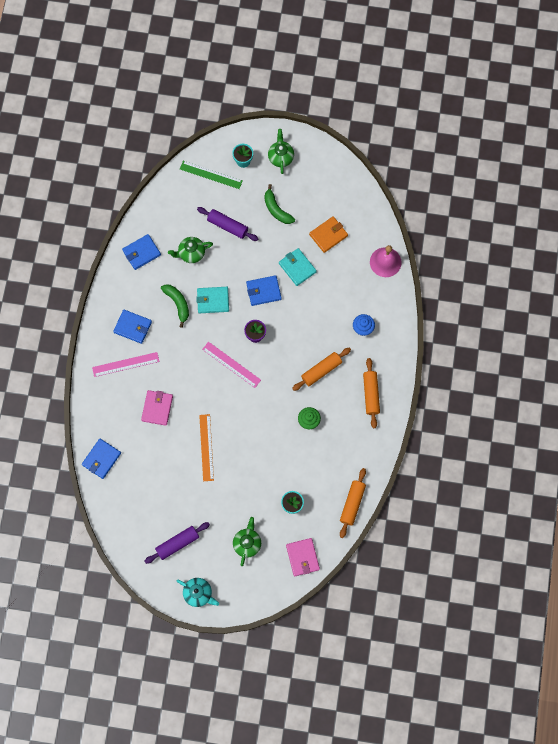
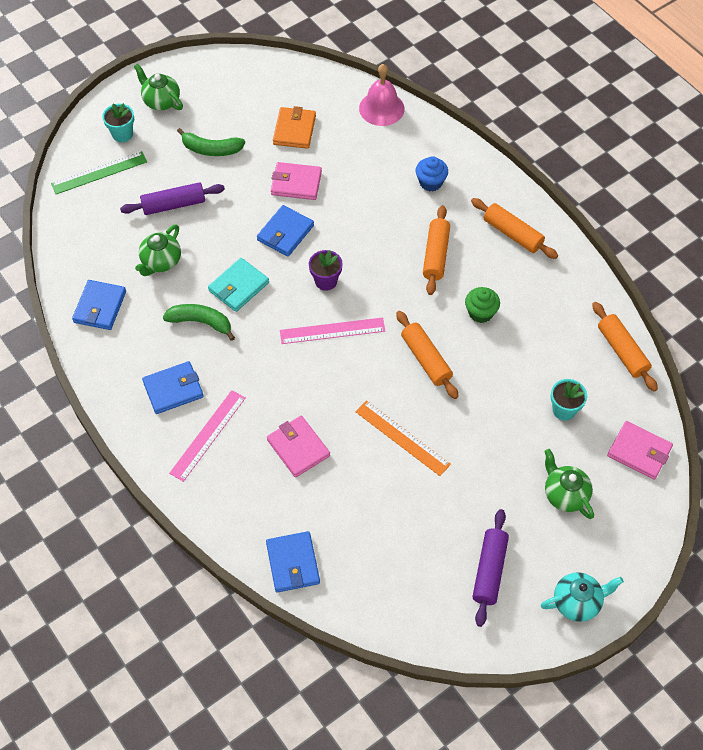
camera: 45 degrees left, 15 degrees down
turquoise wallet [279,248,317,286] -> pink wallet [271,162,322,200]
none -> orange rolling pin [396,311,459,399]

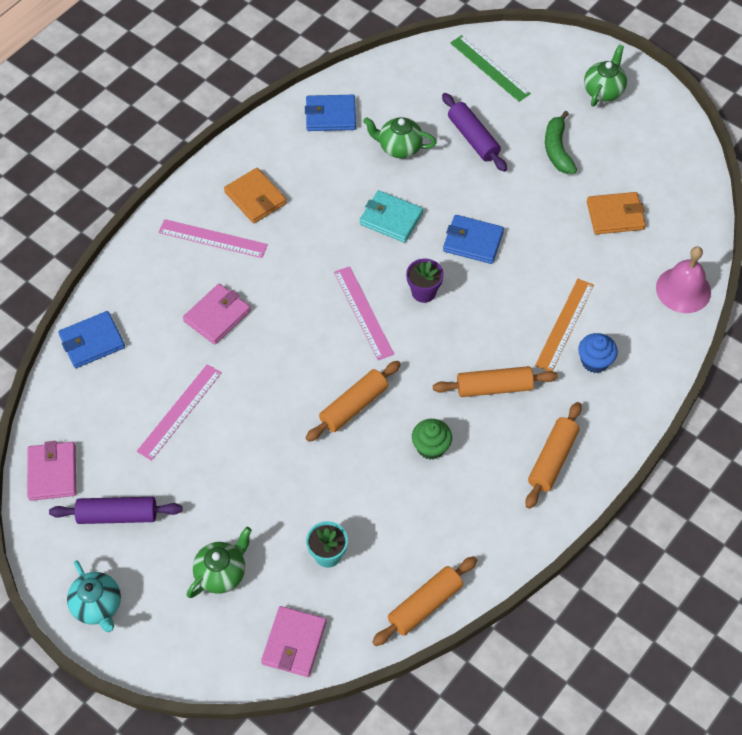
camera: 75 degrees right, 0 degrees up
turquoise flower pot [102,103,134,142] -> none
blue wallet [142,361,204,414] -> orange wallet [224,168,287,224]
green banana [163,304,235,341] -> none
pink wallet [271,162,322,200] -> pink wallet moved to [27,441,76,501]
orange ruler [355,400,451,476] -> orange ruler moved to [535,279,594,371]
none -> pink ruler [137,364,222,461]

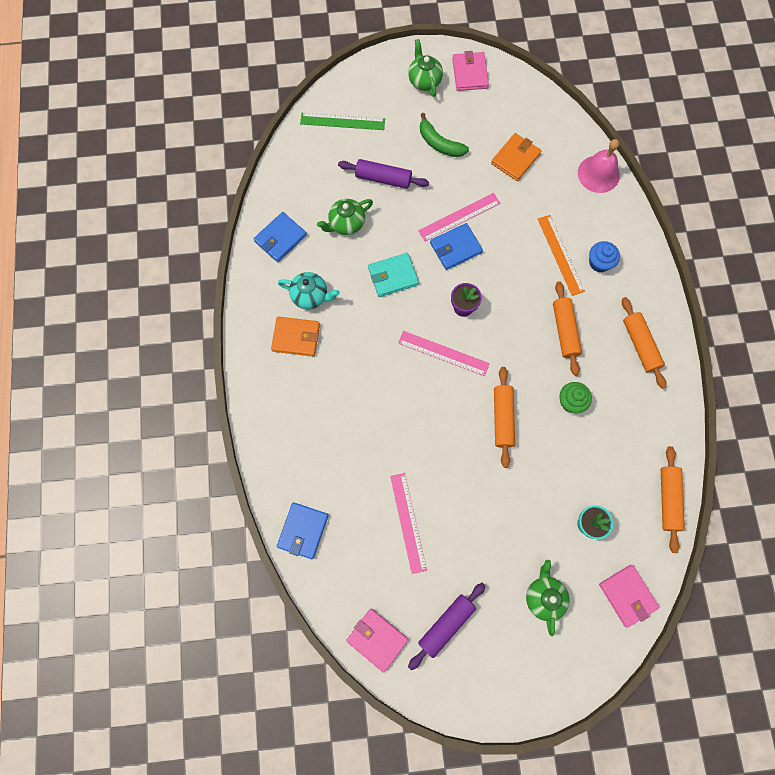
camera: 45 degrees left, 15 degrees up
turquoise teapot [67,560,121,632] -> turquoise teapot moved to [278,272,340,310]
pink ruler [158,219,268,258] -> pink ruler moved to [418,193,501,241]
pink wallet [183,284,251,345] -> pink wallet moved to [452,51,489,91]
orange rolling pin [433,366,558,397] -> orange rolling pin turned 45 degrees counterclockwise [553,281,582,376]

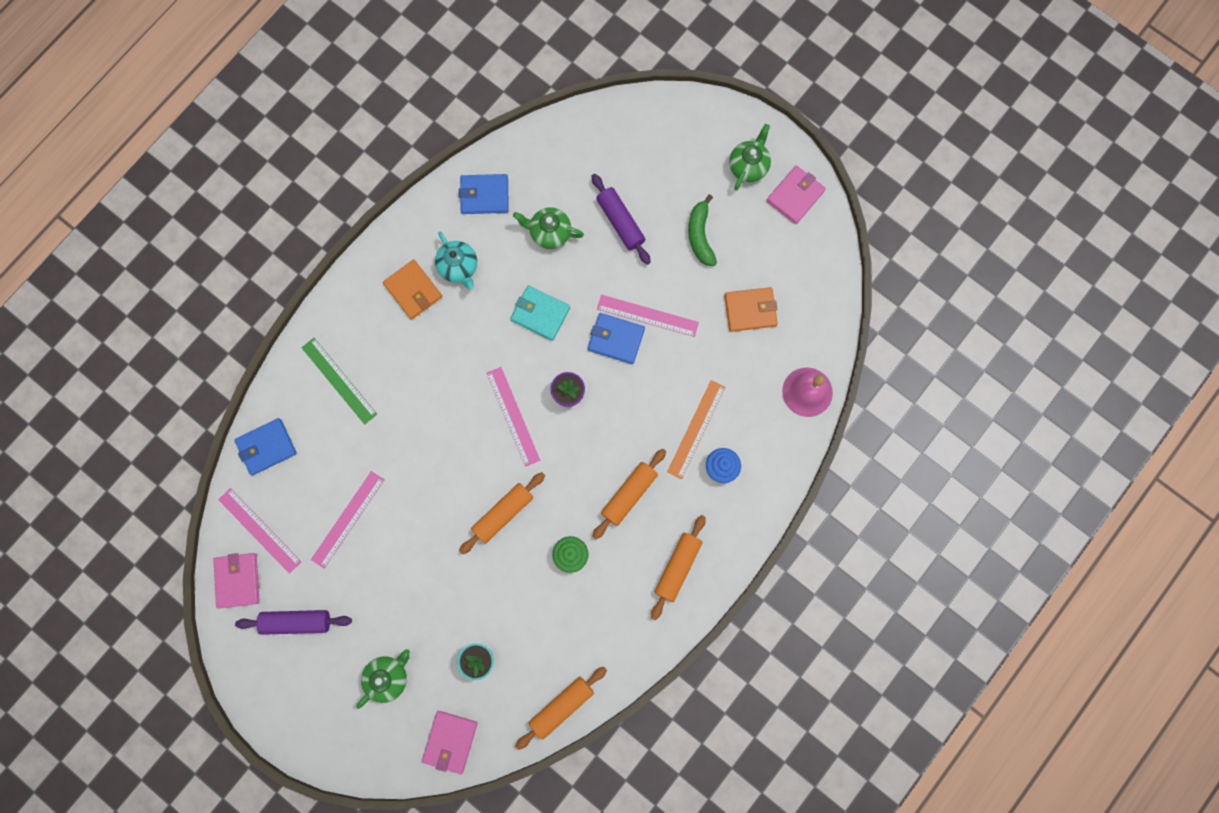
camera: 45 degrees right, 5 degrees up
green ruler [300,113,385,130] -> green ruler moved to [301,338,377,425]
none -> pink ruler [218,488,302,574]

